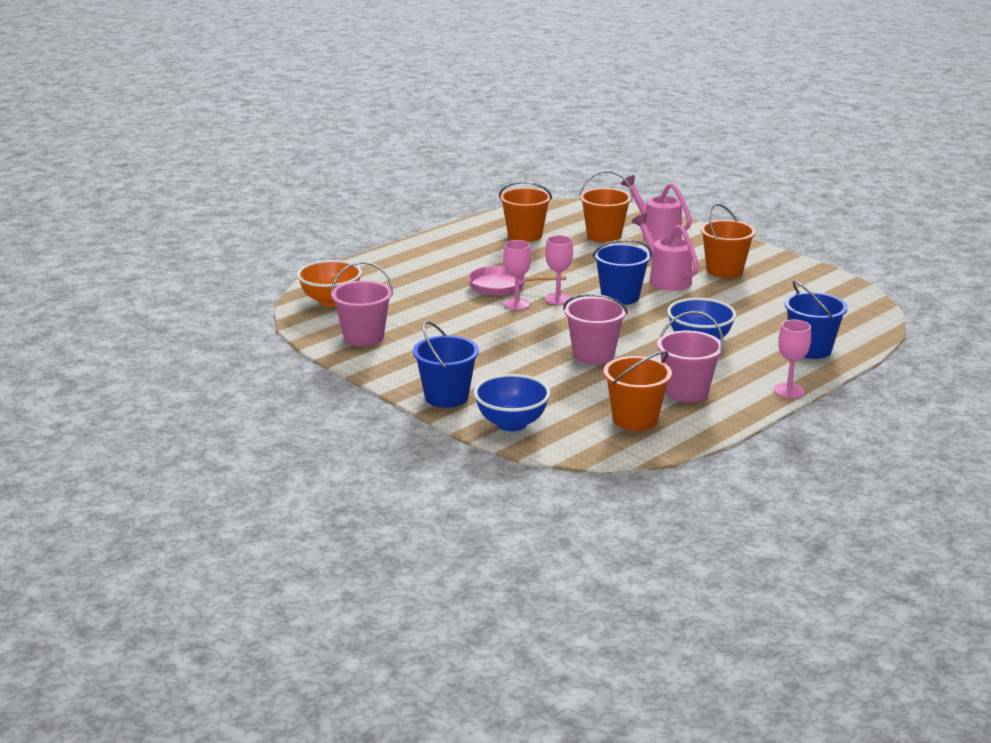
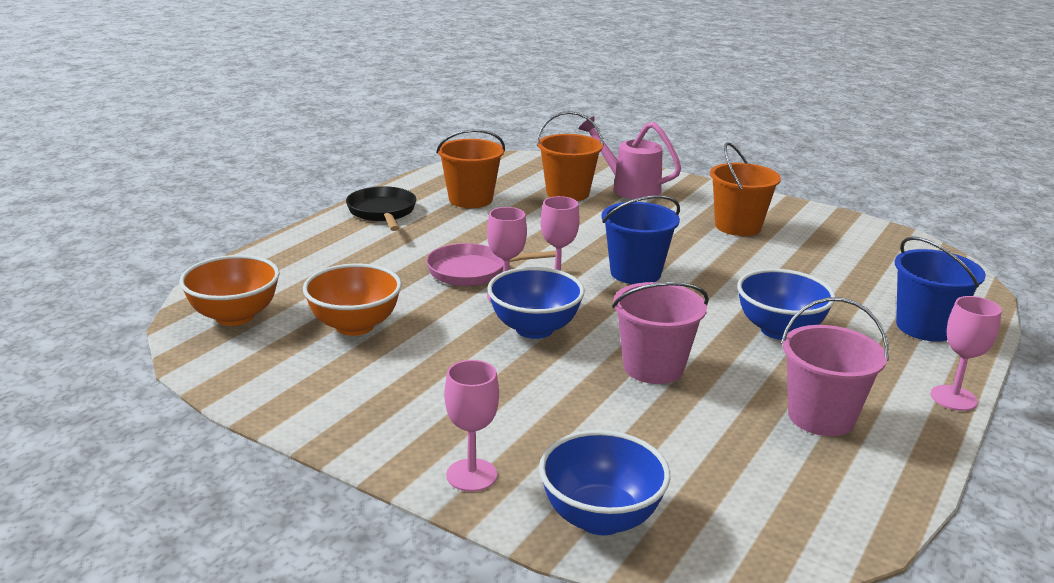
camera: 15 degrees left, 0 degrees up
pink bucket [330,261,393,346] -> none
blue bucket [413,321,479,408] -> pink goblet [444,360,499,492]
orange bucket [603,351,672,431] -> none
pink watering can [632,214,699,291] -> none
none -> orange bowl [303,264,402,336]
none -> black pan [346,186,416,231]
none -> blue bowl [487,267,585,339]

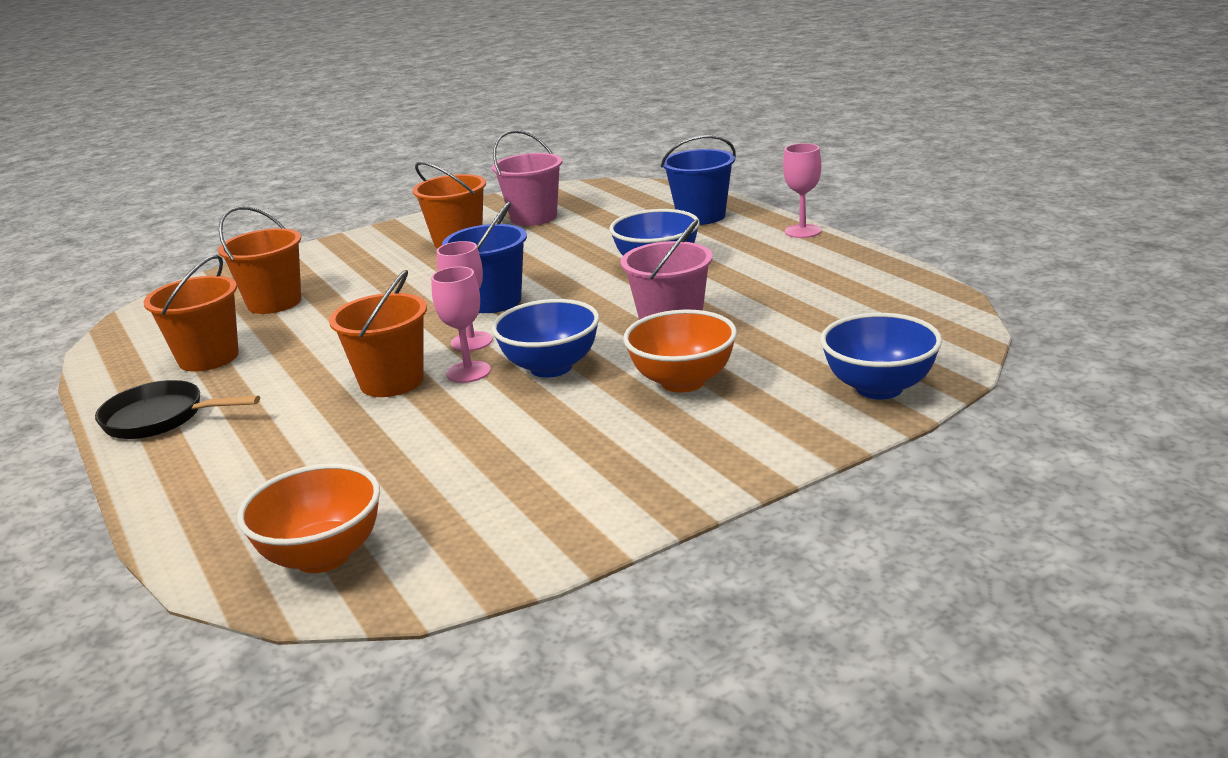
camera: 60 degrees left, 0 degrees up
orange bowl [303,264,402,336] -> orange bowl moved to [623,310,737,393]
pink pan [426,243,556,286] -> orange bucket [329,270,427,397]
pink goblet [444,360,499,492] -> none
pink watering can [579,117,681,200] -> none
pink bucket [781,297,889,436] -> pink bucket moved to [492,130,562,226]

